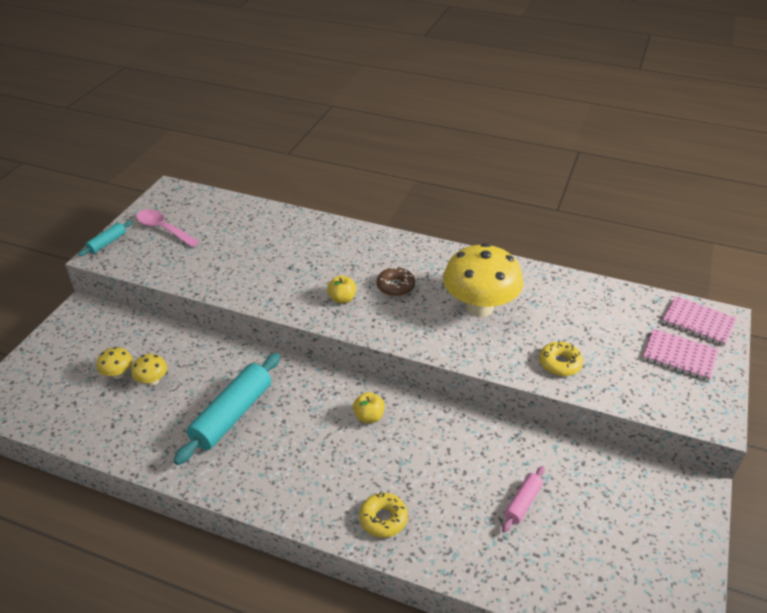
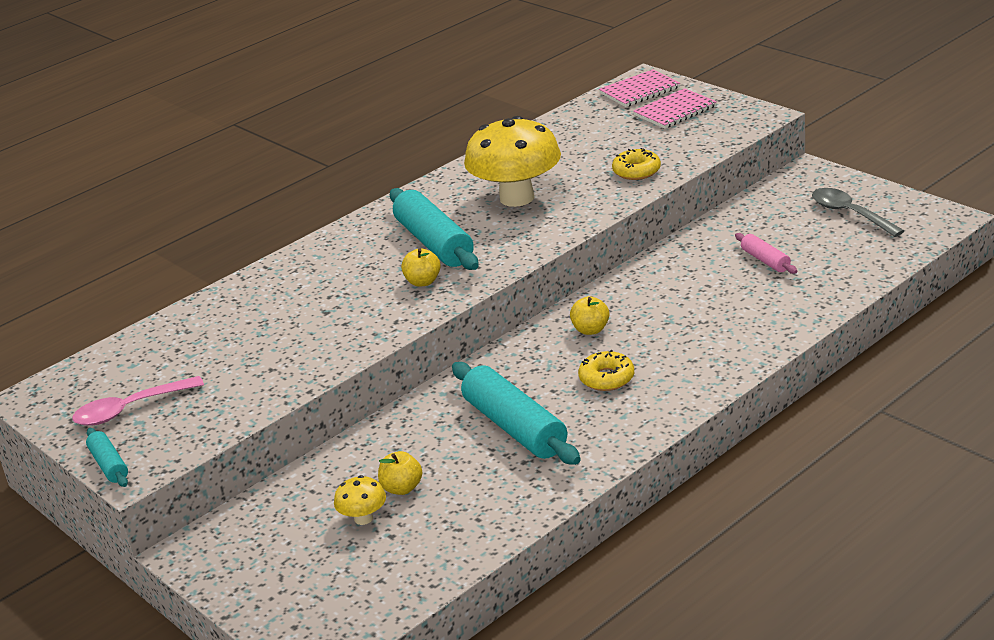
camera: 60 degrees left, 10 degrees down
yellow mushroom [131,354,167,386] -> yellow apple [378,451,422,495]
yellow donut [359,492,408,538] -> yellow donut moved to [578,350,634,391]
brown donut [377,266,415,296] -> turquoise rolling pin [390,188,479,270]
none -> grey spoon [812,188,904,237]

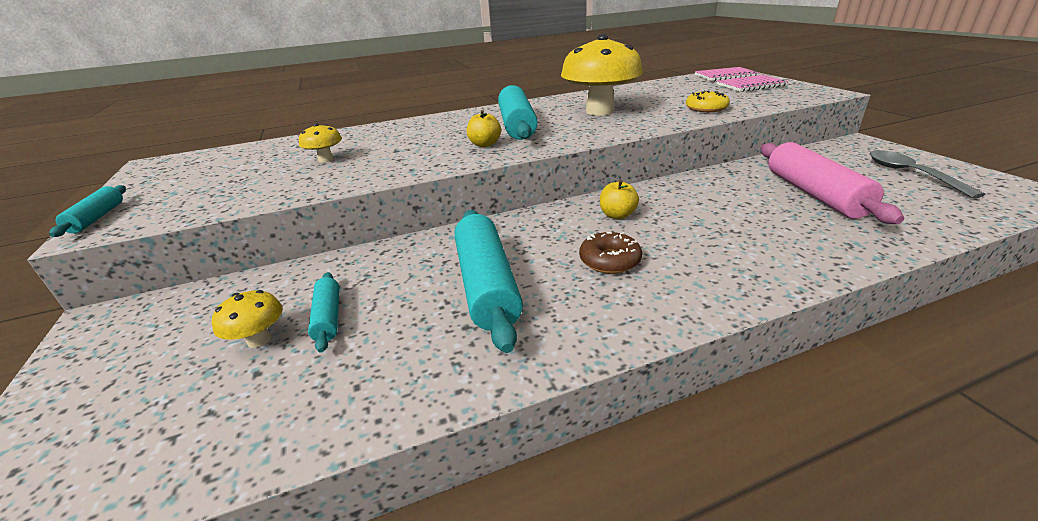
camera: 20 degrees right, 0 degrees up
pink spoon [72,376,204,426] -> none
yellow apple [378,451,422,495] -> turquoise rolling pin [308,272,339,353]
yellow donut [578,350,634,391] -> brown donut [579,232,642,274]
pink rolling pin [735,233,797,274] -> pink rolling pin [761,142,904,224], size x1.99
none -> yellow mushroom [299,123,342,163]

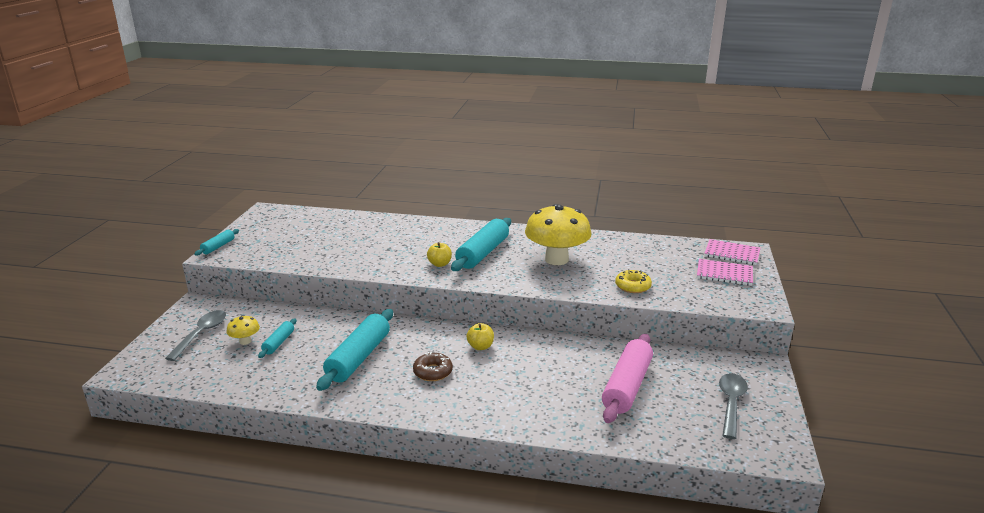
camera: 30 degrees right, 5 degrees down
yellow mushroom [299,123,342,163] -> none
none -> grey spoon [165,310,226,361]

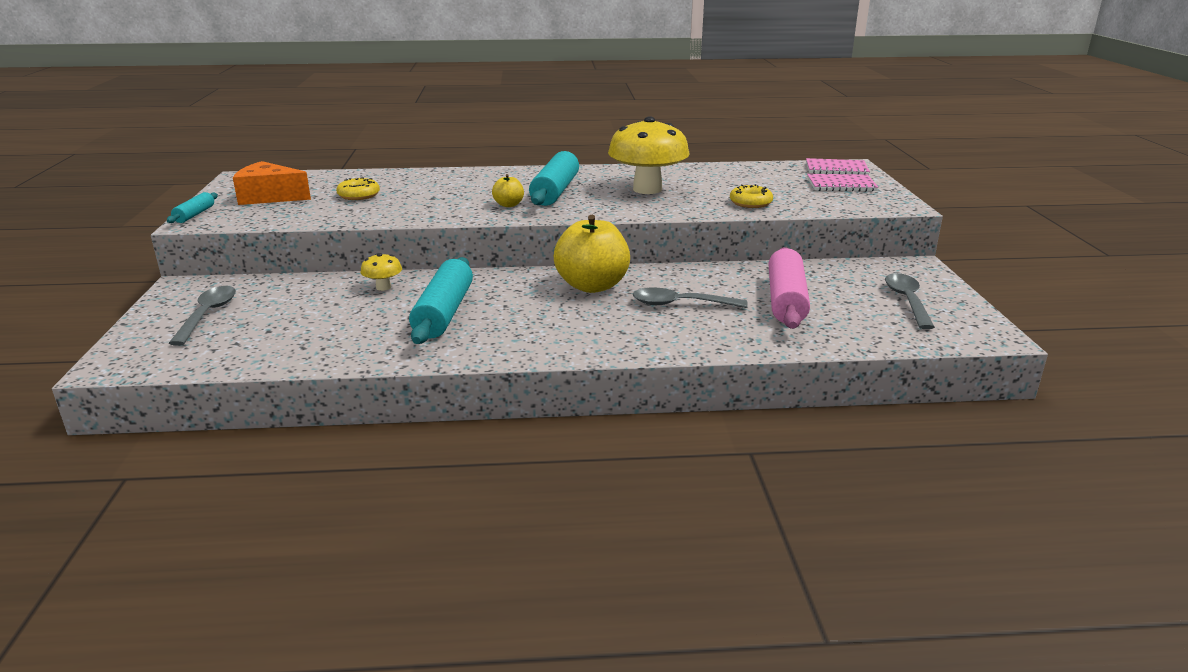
camera: 15 degrees left, 0 degrees up
yellow mushroom [227,315,260,345] -> yellow mushroom moved to [360,253,402,291]
turquoise rolling pin [258,318,296,358] -> none
brown donut [413,352,453,381] -> none
yellow apple [466,323,494,350] -> yellow apple [554,215,630,293], size x2.15
none -> orange cheese [233,161,311,205]
none -> yellow donut [336,177,380,200]
none -> grey spoon [633,288,748,308]

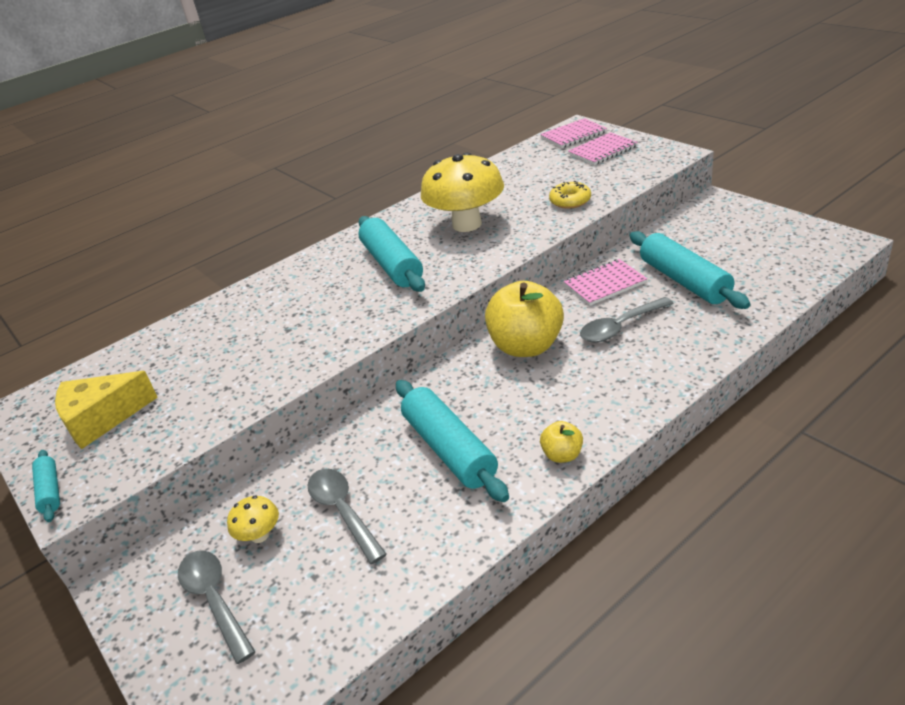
camera: 30 degrees left, 10 degrees up
orange cheese [233,161,311,205] -> yellow cheese [55,371,158,449]
yellow donut [336,177,380,200] -> none
yellow mushroom [360,253,402,291] -> yellow mushroom moved to [227,495,279,543]
yellow apple [492,174,524,207] -> yellow apple moved to [540,421,583,463]
pink rolling pin [769,247,810,329] -> turquoise rolling pin [630,231,750,309]
grey spoon [885,273,935,329] -> grey spoon moved to [308,469,387,564]
none -> pink notebook [564,259,647,306]

